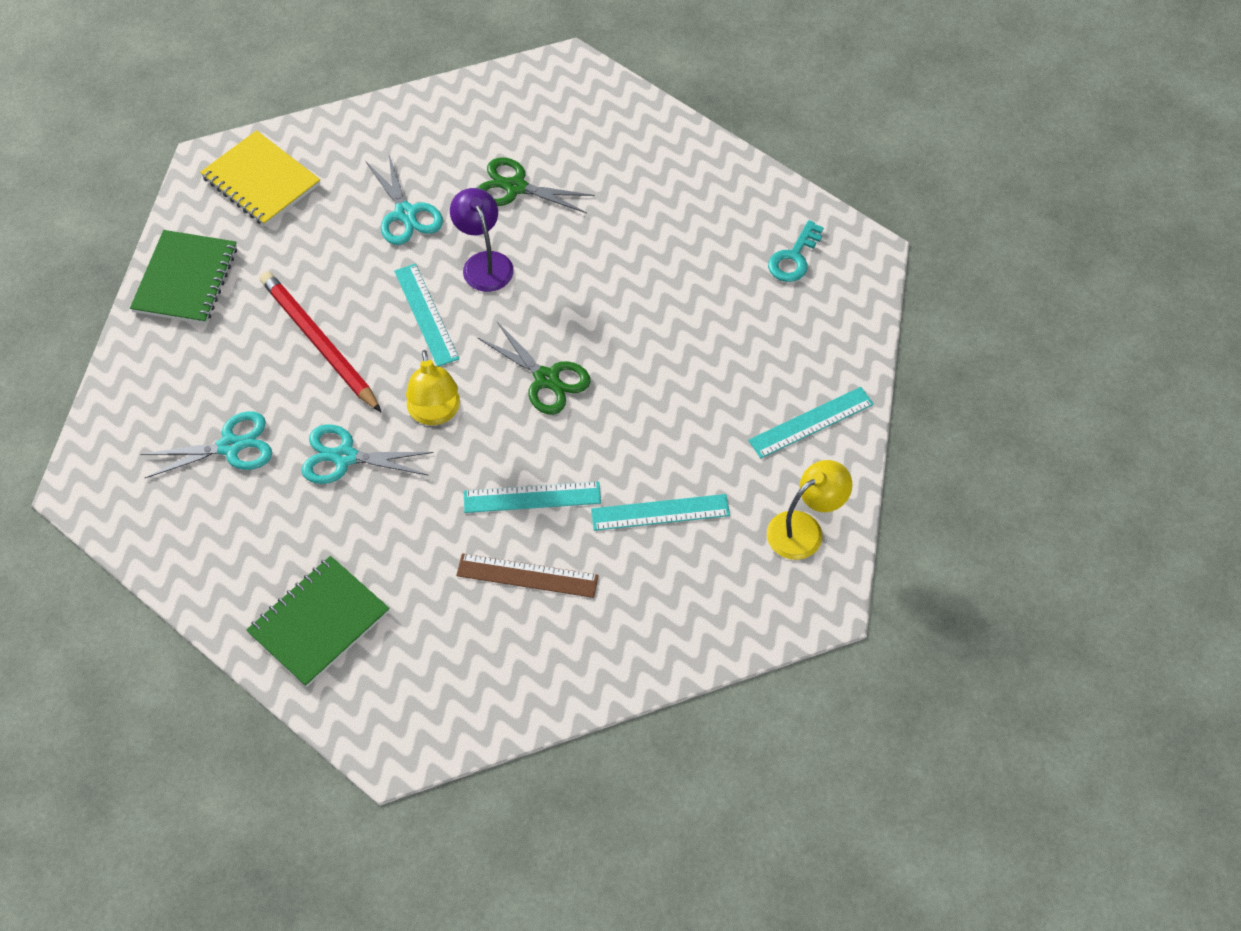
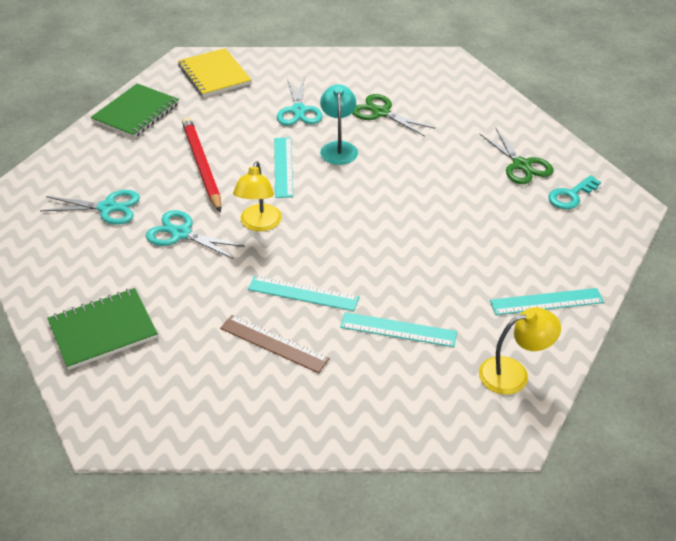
camera: 20 degrees right, 15 degrees down
purple lamp [450,188,514,292] -> turquoise lamp [320,84,358,165]
green scissors [478,322,591,415] -> green scissors moved to [480,128,554,184]

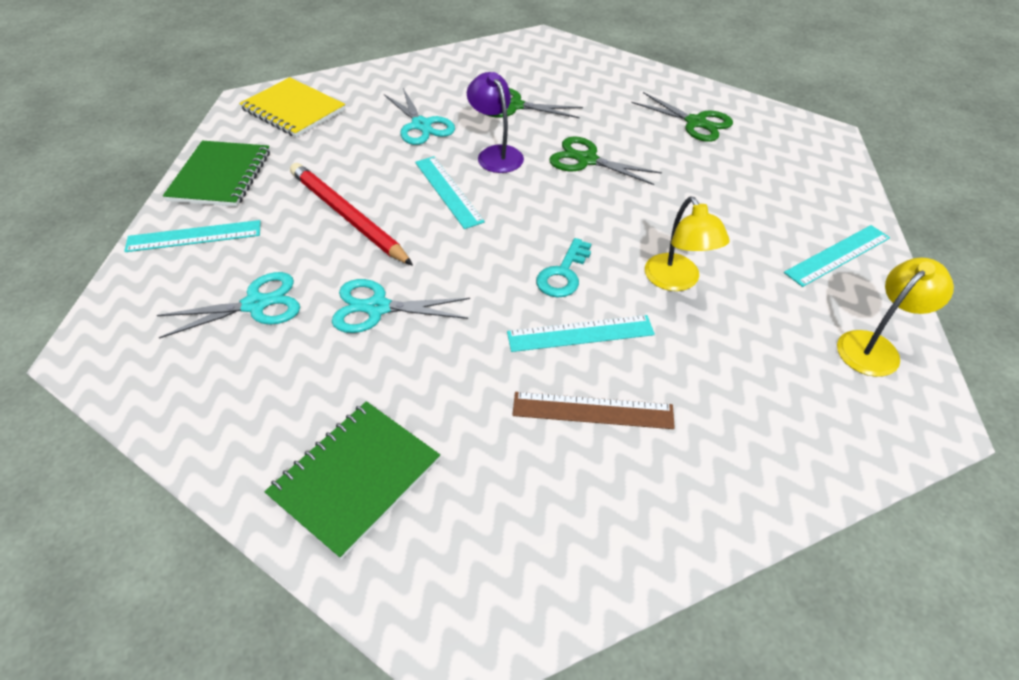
camera: 25 degrees left, 5 degrees up
yellow lamp [233,161,282,231] -> yellow lamp moved to [645,196,729,291]
turquoise lamp [320,84,358,165] -> purple lamp [467,72,524,173]
turquoise ruler [340,312,457,347] -> turquoise ruler moved to [124,220,261,252]
turquoise key [548,175,601,209] -> turquoise key moved to [536,238,591,297]
none -> green scissors [549,136,662,185]

